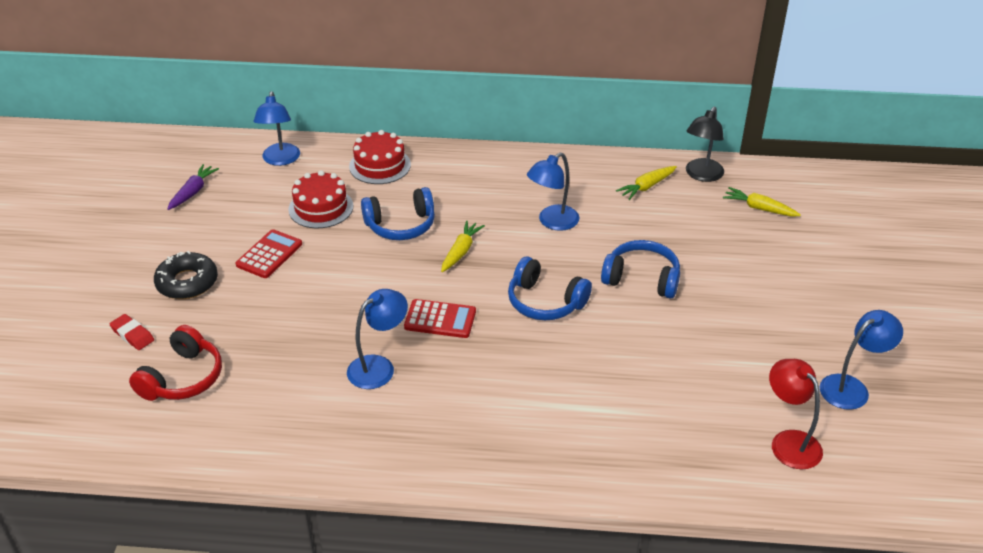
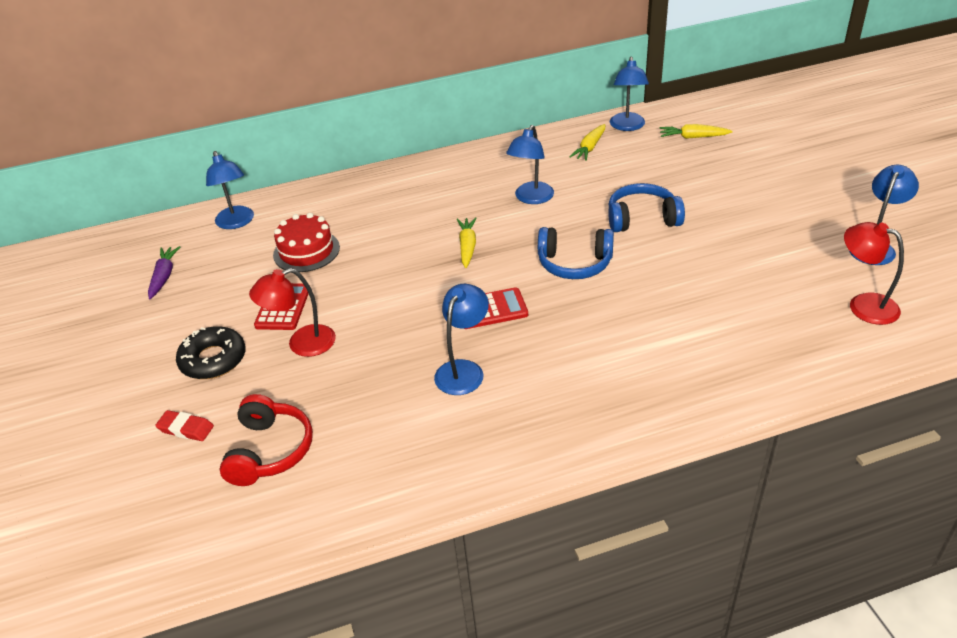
camera: 20 degrees left, 0 degrees up
red cake [349,130,411,184] -> none
blue headphones [361,187,435,240] -> none
black lamp [686,106,724,182] -> blue lamp [610,57,649,131]
none -> red lamp [249,268,336,357]

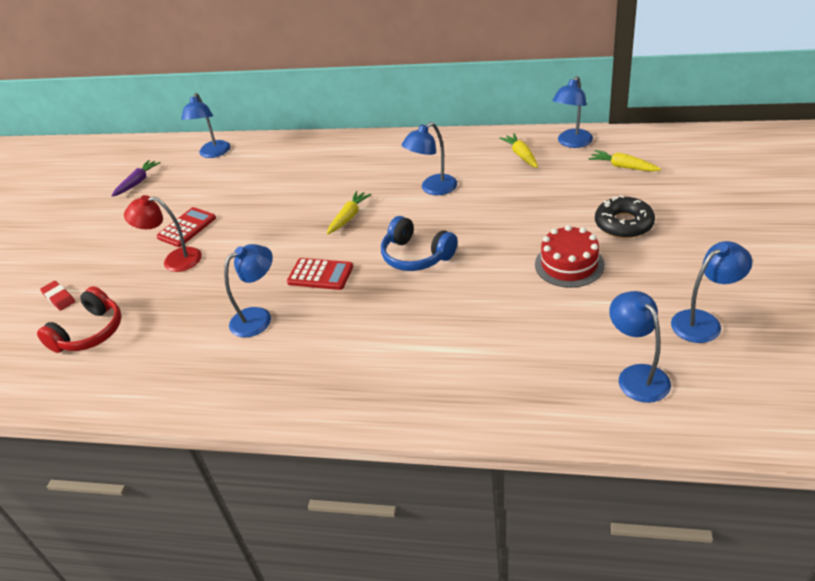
camera: 30 degrees right, 0 degrees up
black donut [176,326,246,379] -> black donut moved to [595,195,655,238]
red cake [273,213,340,272] -> red cake moved to [535,225,604,288]
yellow carrot [569,124,605,161] -> yellow carrot turned 105 degrees clockwise [499,133,538,168]
blue headphones [608,183,685,232] -> none
red lamp [844,222,904,325] -> blue lamp [609,291,671,403]

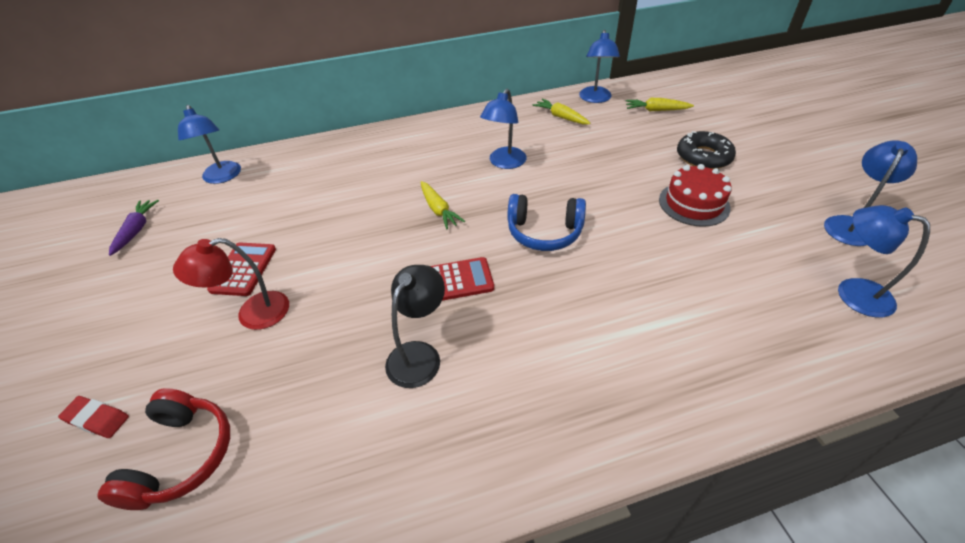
camera: 30 degrees left, 5 degrees up
blue lamp [224,244,273,338] -> black lamp [385,265,445,388]
yellow carrot [327,191,372,234] -> yellow carrot turned 150 degrees clockwise [421,181,465,229]

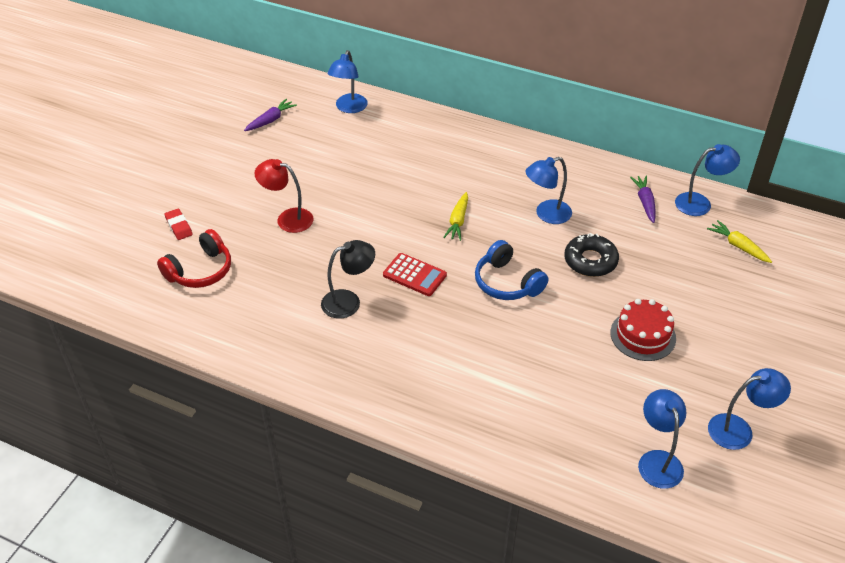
camera: 40 degrees right, 0 degrees up
red calculator [207,242,276,296] -> none
yellow carrot [532,99,590,124] -> purple carrot [630,176,655,223]
blue lamp [579,30,620,103] -> blue lamp turned 150 degrees counterclockwise [675,144,740,216]
black donut [677,131,736,169] -> black donut moved to [564,233,619,277]

